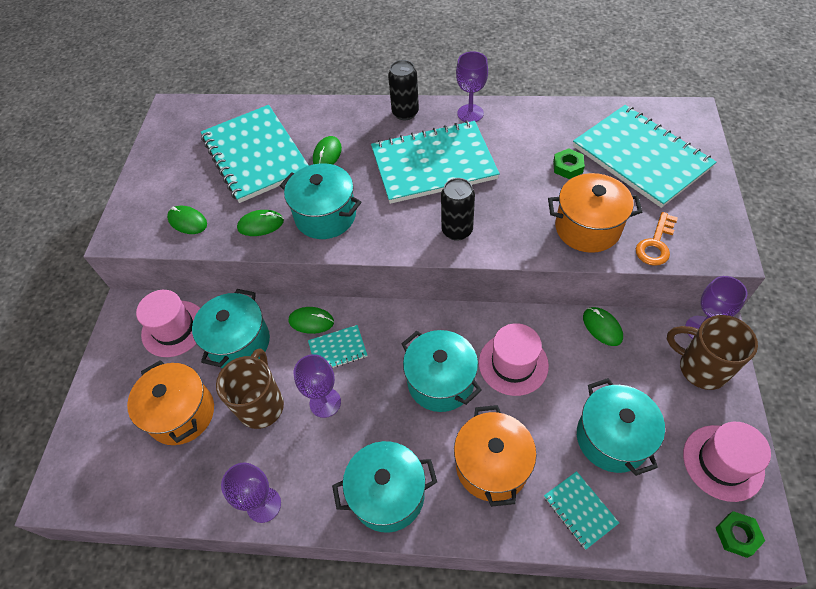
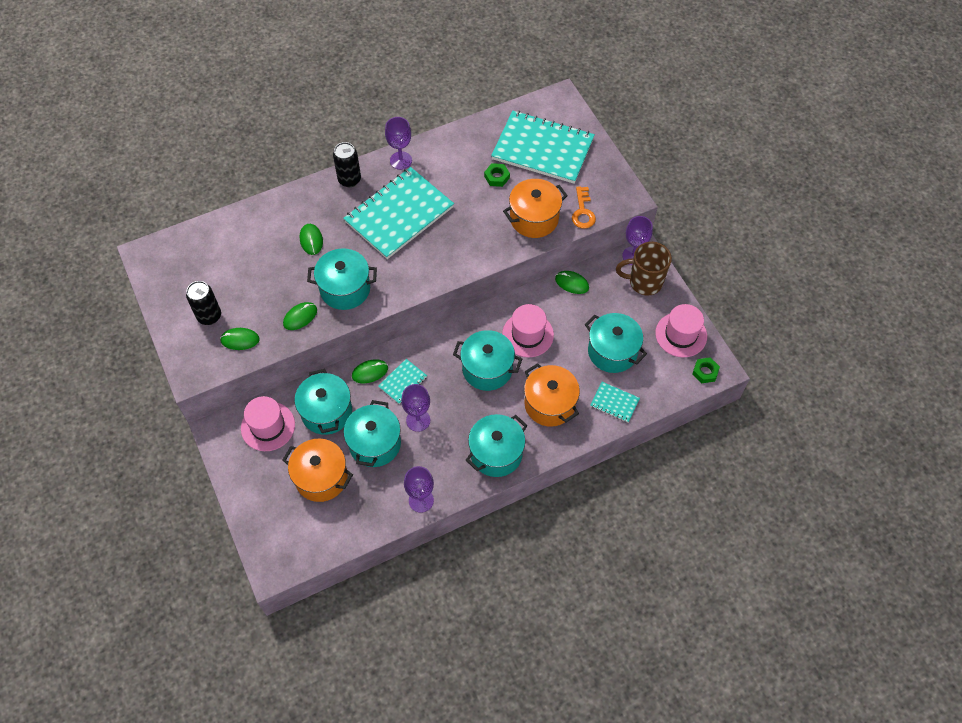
camera: 35 degrees left, 5 degrees up
turquoise notebook [201,105,309,203] -> none
brown mug [216,349,284,429] -> turquoise pot [344,400,401,467]
black can [441,178,475,241] -> black can moved to [186,281,221,325]

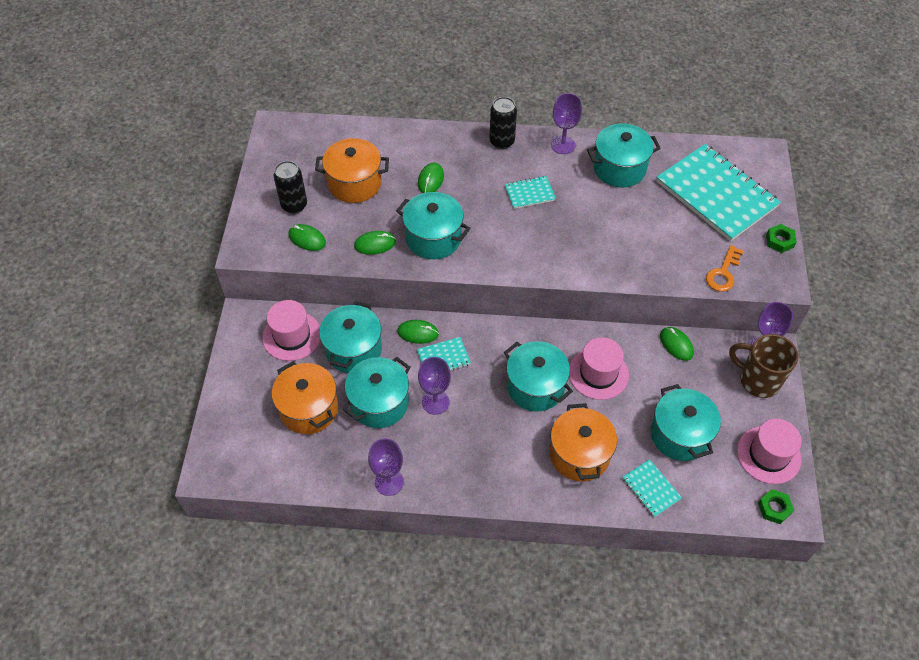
camera: 30 degrees right, 5 degrees down
turquoise notebook [343,167,454,259] -> turquoise notebook [505,176,556,209], size x0.44
turquoise pot [466,414,528,477] -> turquoise pot moved to [587,123,661,188]
green nut [484,163,510,187] -> green nut moved to [766,224,797,253]
orange pot [503,179,568,238] -> orange pot moved to [315,138,389,203]

